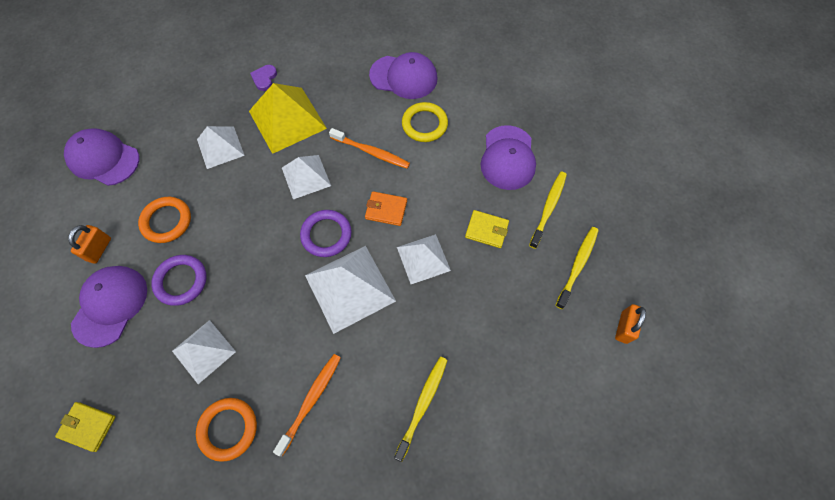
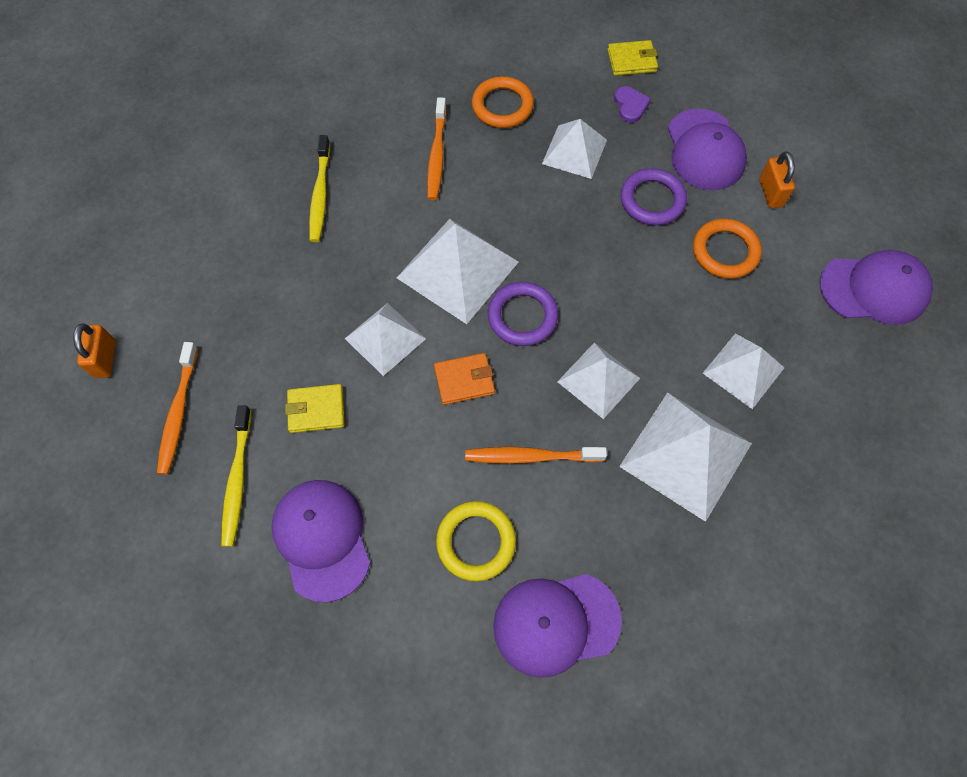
camera: 155 degrees right, 0 degrees up
yellow pyramid [249,83,327,154] -> white pyramid [619,392,752,522]
purple heart [250,65,277,91] -> purple heart moved to [614,86,651,123]
yellow toothbrush [555,227,599,309] -> orange toothbrush [157,342,198,475]

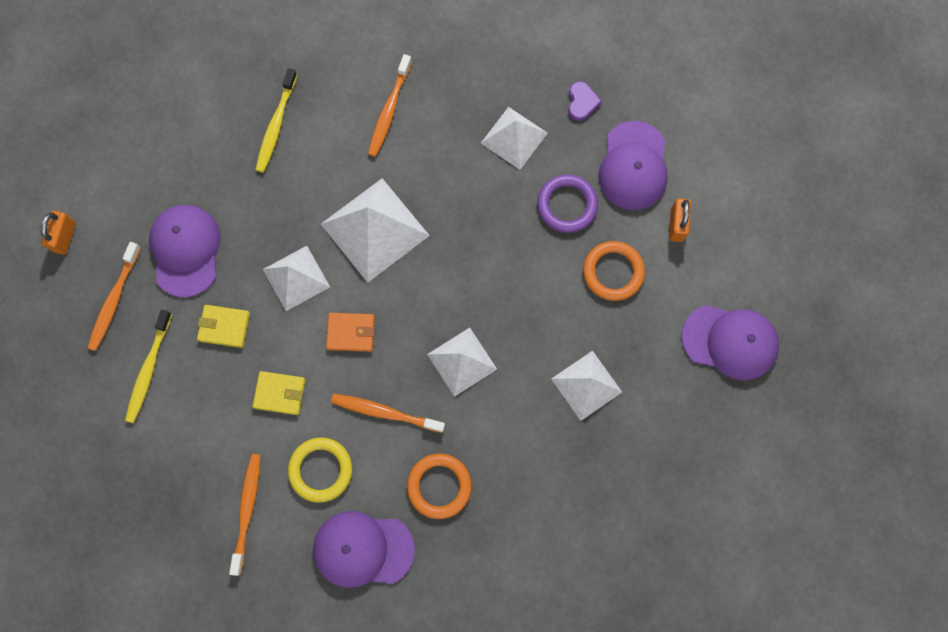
camera: 15 degrees right, 10 degrees up
purple cap [271,480,370,602] -> purple cap moved to [149,205,221,297]
orange ring [472,76,534,128] -> orange ring moved to [407,453,472,519]
purple ring [488,282,558,346] -> none
yellow wallet [608,40,658,76] -> yellow wallet moved to [252,371,306,415]
white pyramid [619,392,752,522] -> none
none -> orange toothbrush [229,454,261,576]

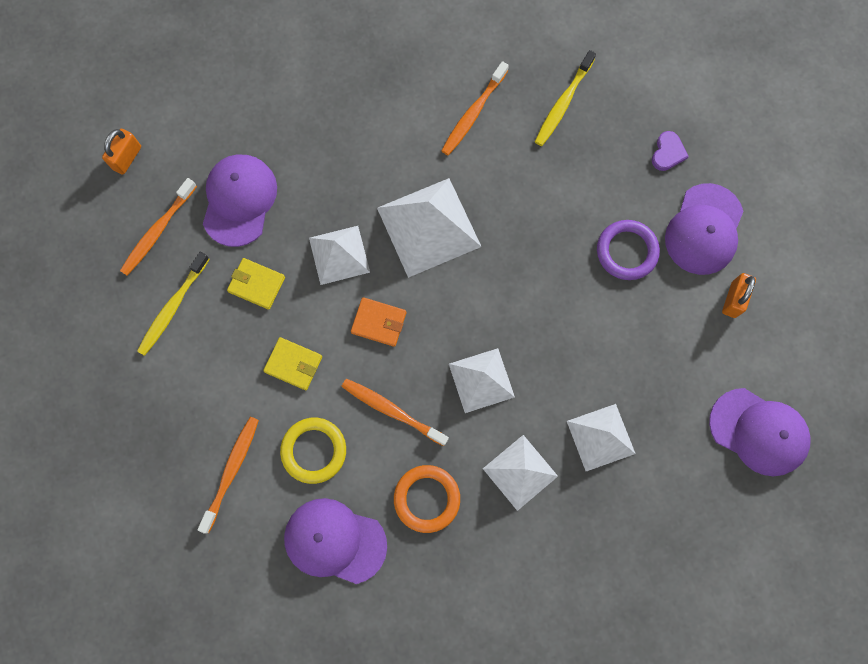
camera: 15 degrees right, 0 degrees up
yellow toothbrush [256,68,297,173] -> yellow toothbrush moved to [535,50,596,146]
white pyramid [481,107,548,170] -> white pyramid moved to [483,435,558,511]
orange ring [583,241,645,301] -> none

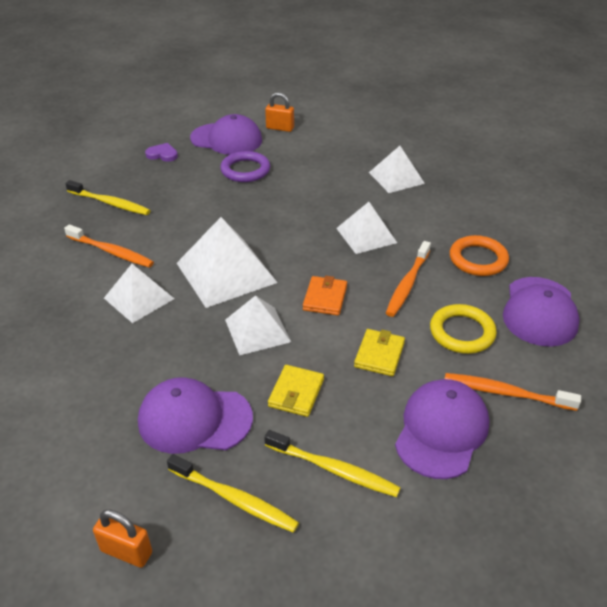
camera: 95 degrees left, 35 degrees down
orange toothbrush [120,178,197,275] -> yellow toothbrush [167,454,299,533]
white pyramid [483,435,558,511] -> white pyramid moved to [104,264,174,323]
purple cap [709,388,811,476] -> purple cap moved to [395,379,489,479]

